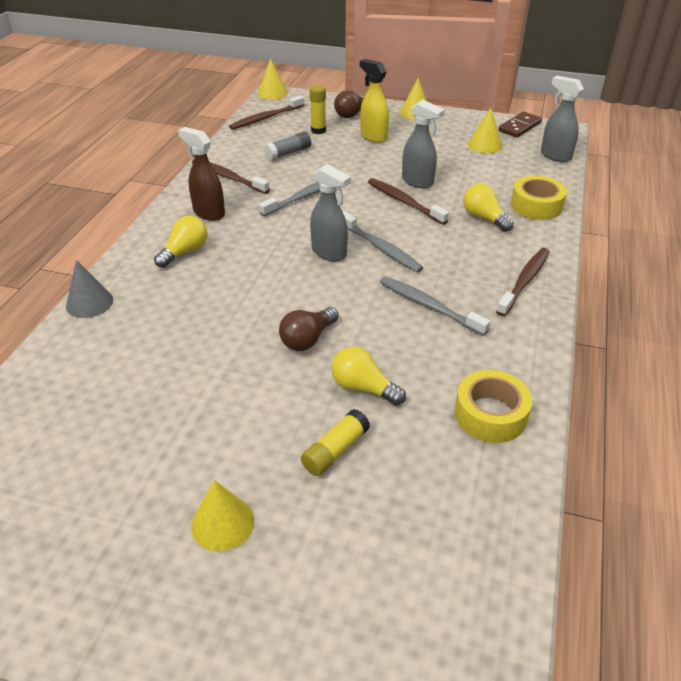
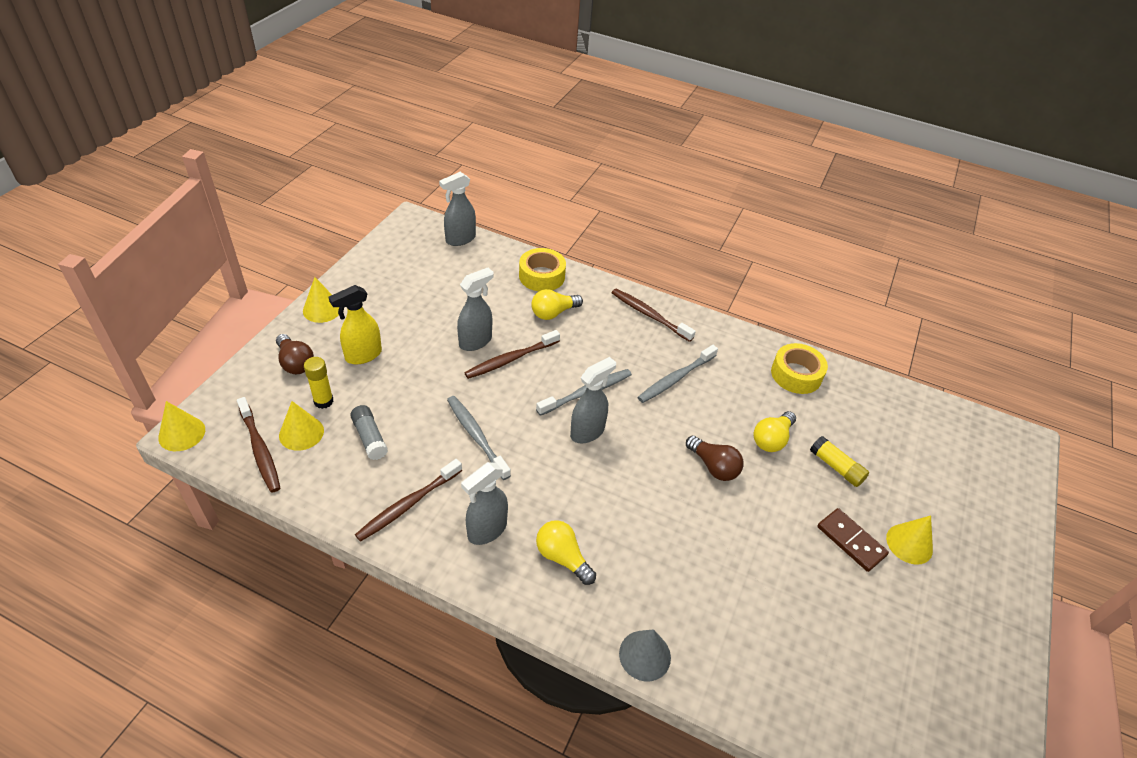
camera: 85 degrees left, 5 degrees up
brown spray bottle [178,127,225,221] -> grey spray bottle [461,462,508,545]
yellow cone [468,108,503,153] -> yellow cone moved to [279,401,324,451]
brown domino [498,112,542,138] -> brown domino moved to [817,508,889,572]

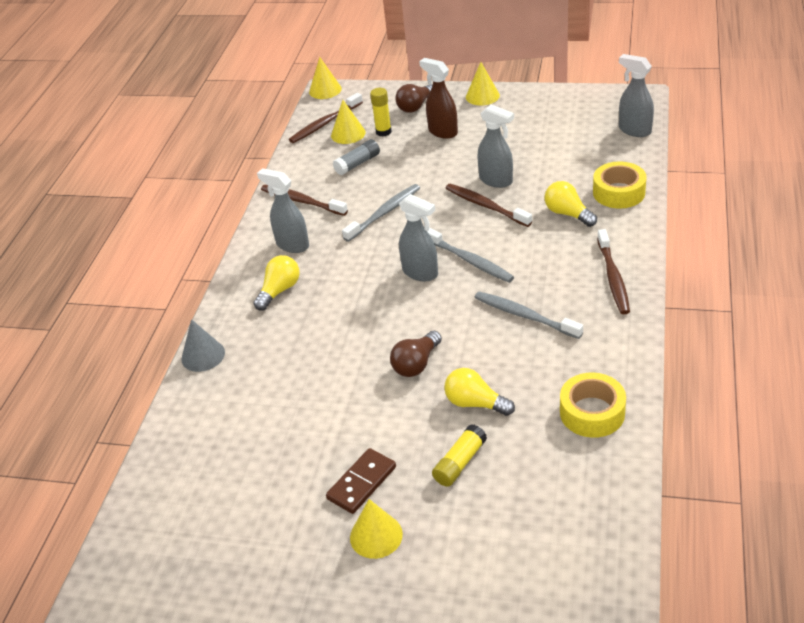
camera: 85 degrees right, 5 degrees down
yellow spray bottle [329,285,382,364] -> brown spray bottle [419,58,458,139]
brown toothbrush [612,289,696,342] -> brown toothbrush turned 150 degrees clockwise [597,229,630,314]

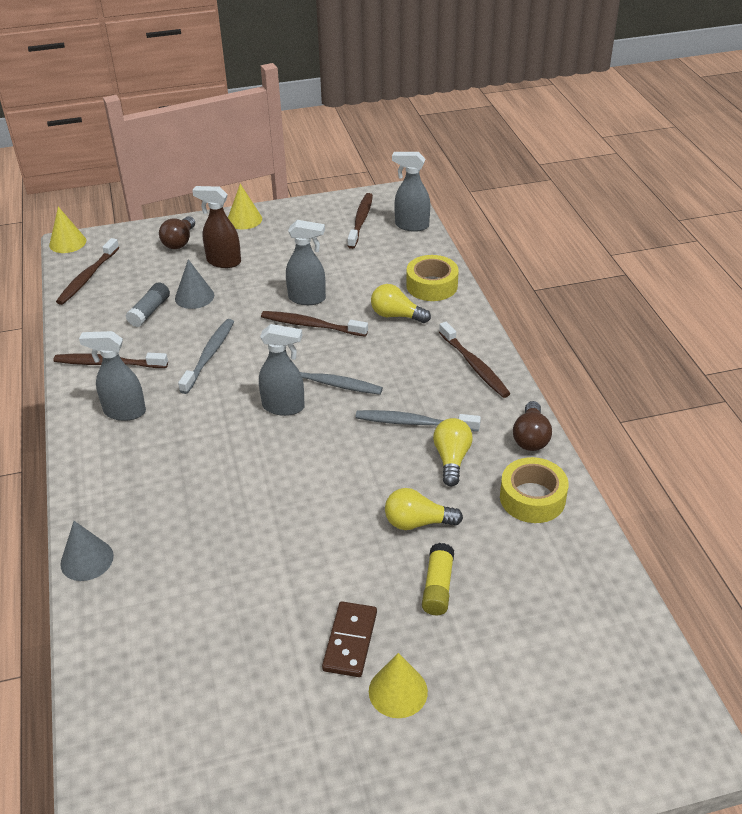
camera: 30 degrees left, 0 degrees up
yellow light bulb [253,255,300,311] -> yellow light bulb moved to [433,418,473,486]
yellow cone [331,100,366,144] -> none
yellow glue stick [370,88,392,137] -> none
brown light bulb [390,331,442,377] -> brown light bulb moved to [513,401,552,451]
none -> grey cone [175,259,214,309]
none -> brown toothbrush [347,193,373,249]

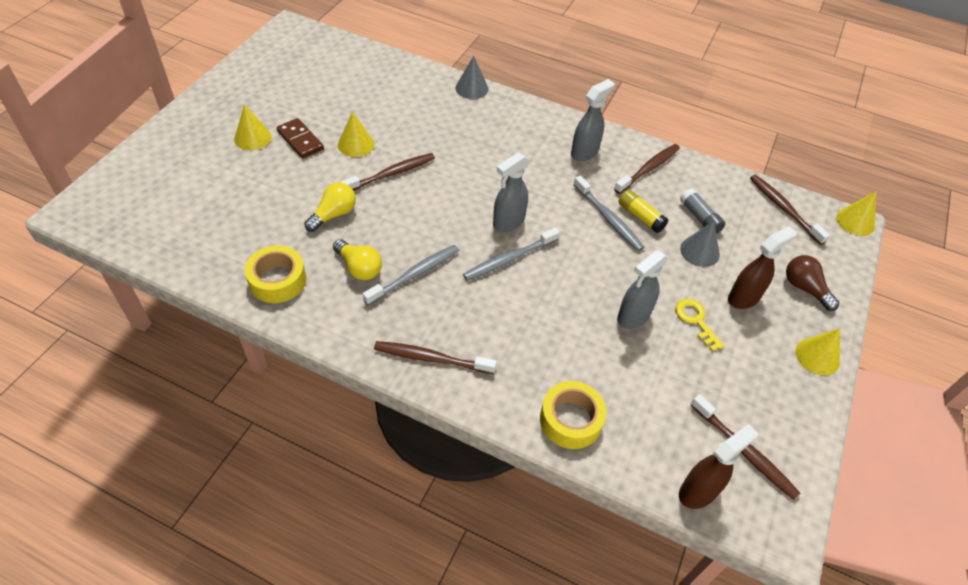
camera: 125 degrees right, 10 degrees up
brown toothbrush [261,311,368,337] -> brown toothbrush moved to [341,153,435,191]
yellow light bulb [371,284,431,323] -> none
grey spray bottle [392,152,430,232] -> brown spray bottle [679,424,758,509]
yellow glue stick [422,543,454,615] -> yellow glue stick moved to [619,190,669,233]
brown light bulb [513,401,552,451] -> none
none -> yellow cone [338,111,374,157]
none -> yellow key [675,299,724,351]

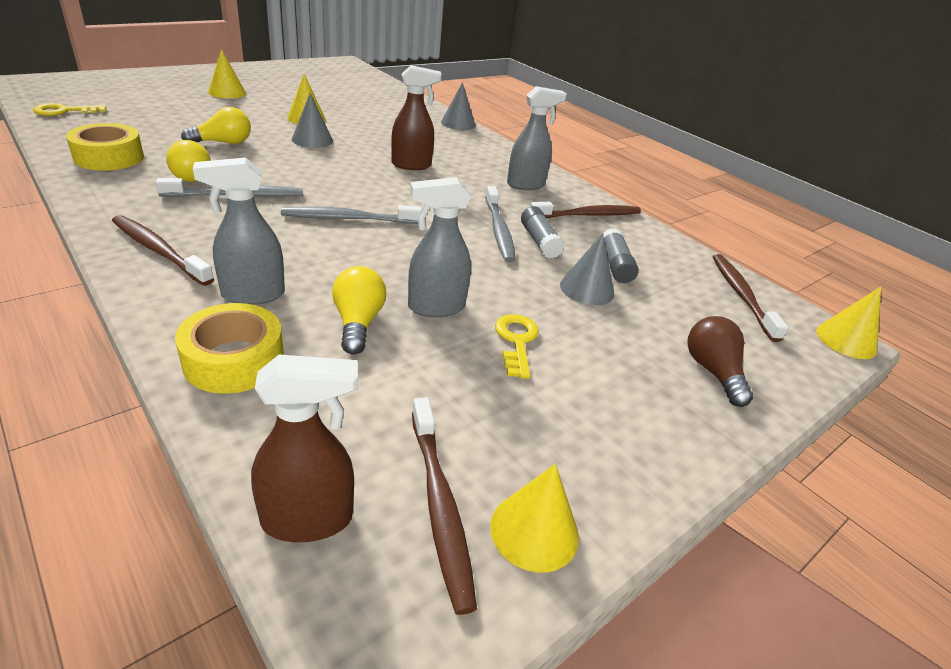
camera: 25 degrees right, 15 degrees down
brown domino [277,118,324,159] -> none
brown toothbrush [341,153,435,191] -> grey cone [292,93,333,148]
grey spray bottle [493,152,530,232] -> grey spray bottle moved to [193,158,285,305]
yellow glue stick [619,190,669,233] -> grey glue stick [521,206,565,259]
brown spray bottle [728,226,797,309] -> brown spray bottle moved to [391,65,442,170]
yellow cone [795,328,840,376] -> yellow cone moved to [490,464,579,573]
none -> yellow key [33,103,107,116]
none -> yellow light bulb [332,266,386,355]

